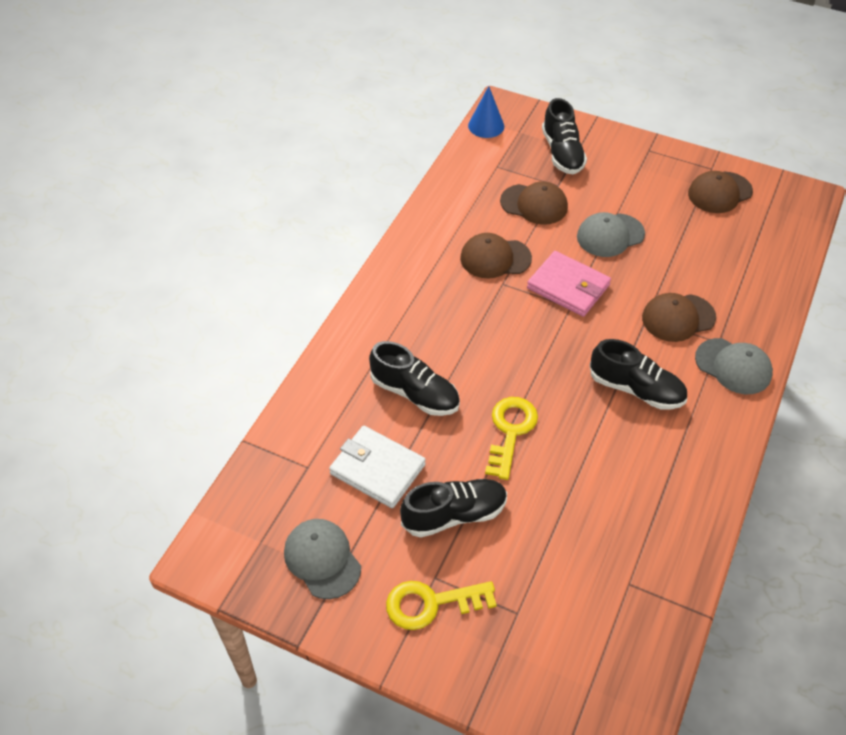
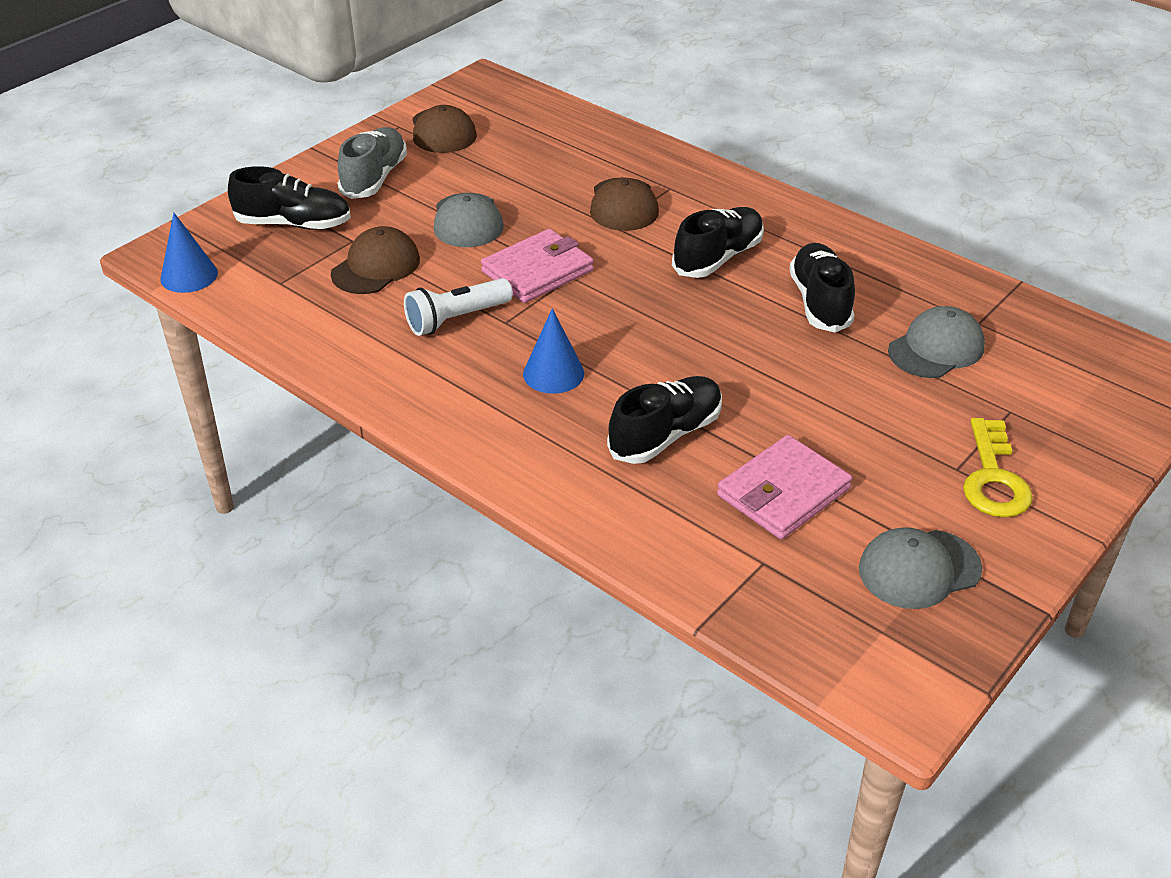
camera: 75 degrees left, 10 degrees down
white wallet [329,426,426,508] -> pink wallet [717,435,852,539]
black shoe [400,479,507,538] -> black shoe moved to [789,243,855,332]
brown cap [460,233,532,278] -> white flashlight [404,278,513,336]
yellow key [485,397,538,480] -> none
grey cap [695,338,773,394] -> grey cap moved to [888,306,985,378]
none -> grey shoe [338,127,407,199]
none -> blue cone [523,308,584,394]

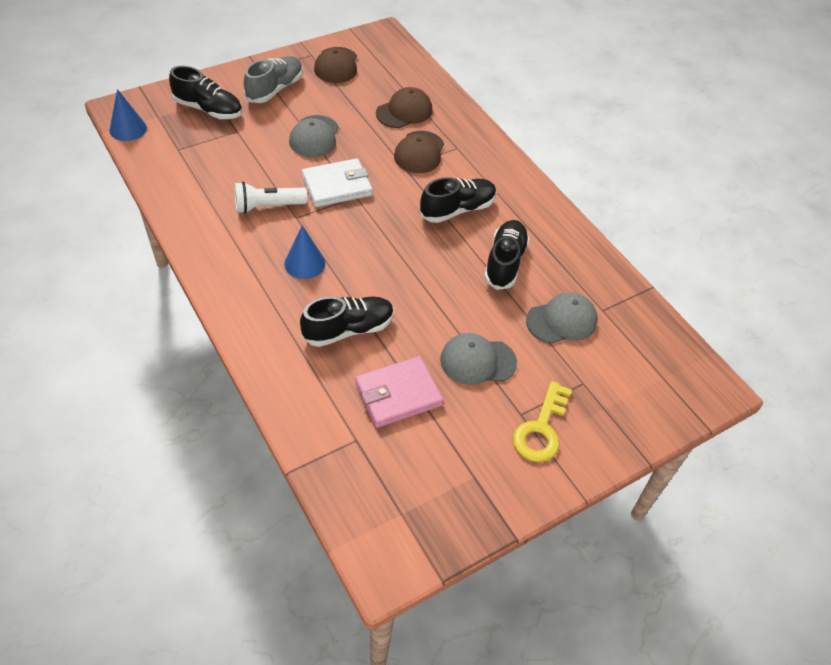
camera: 15 degrees right, 10 degrees up
brown cap [331,226,420,294] -> brown cap moved to [376,87,432,128]
pink wallet [481,229,594,303] -> white wallet [302,158,373,207]
grey cap [859,527,982,609] -> grey cap moved to [440,333,517,385]

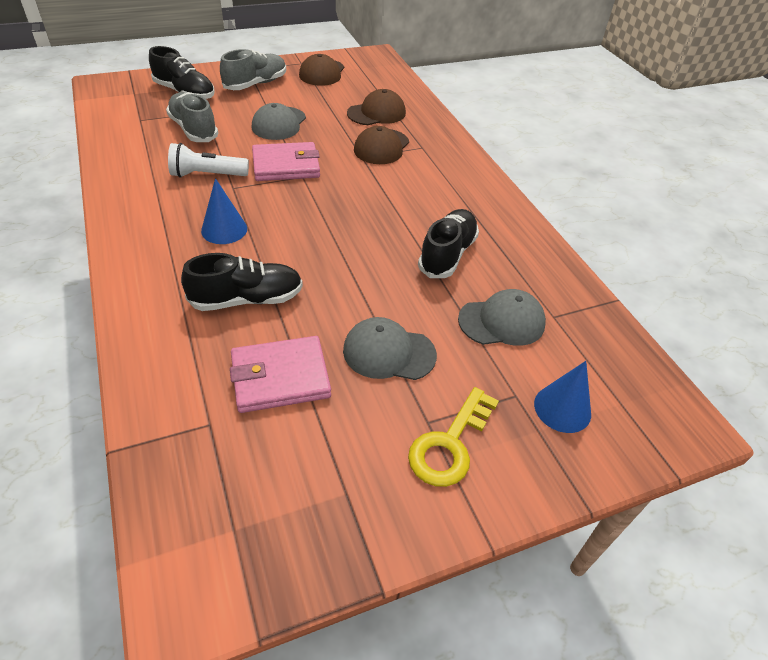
camera: 10 degrees right, 5 degrees down
blue cone [110,89,147,141] -> blue cone moved to [534,361,591,433]
white wallet [302,158,373,207] -> pink wallet [252,142,320,181]
black shoe [420,177,497,223] -> none
none -> grey shoe [166,92,219,142]

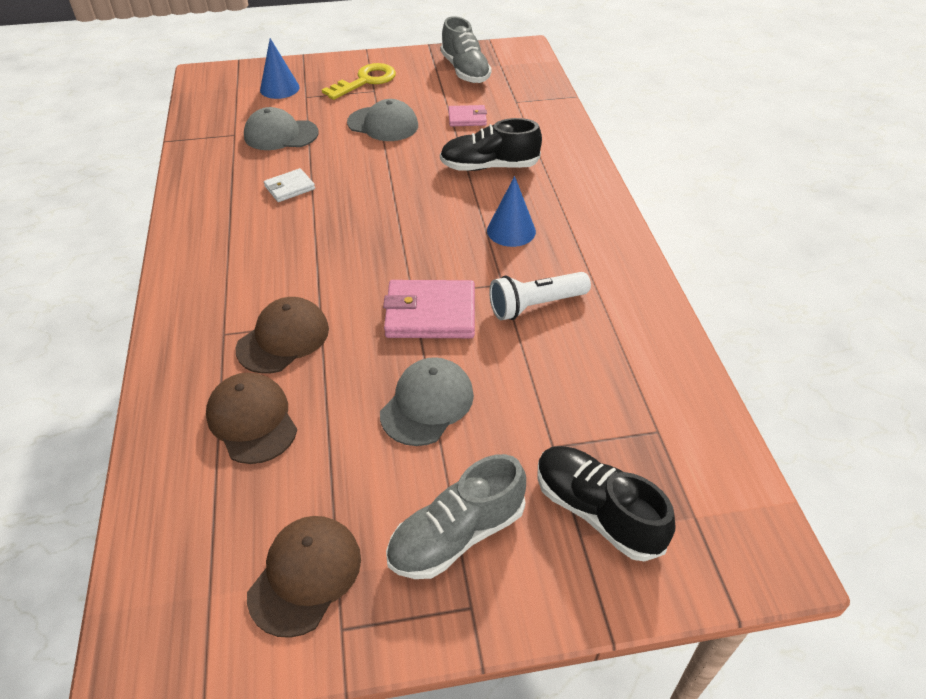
camera: 165 degrees left, 0 degrees up
grey shoe [166,92,219,142] -> grey shoe moved to [441,16,491,83]
white flashlight [168,143,249,178] -> white flashlight turned 150 degrees clockwise [489,272,591,320]
pink wallet [230,336,331,413] -> pink wallet [448,105,487,126], size x0.56
brown cap [347,89,406,125] -> brown cap turned 75 degrees clockwise [206,373,297,464]
black shoe [418,209,479,278] -> white wallet [264,168,315,202]

